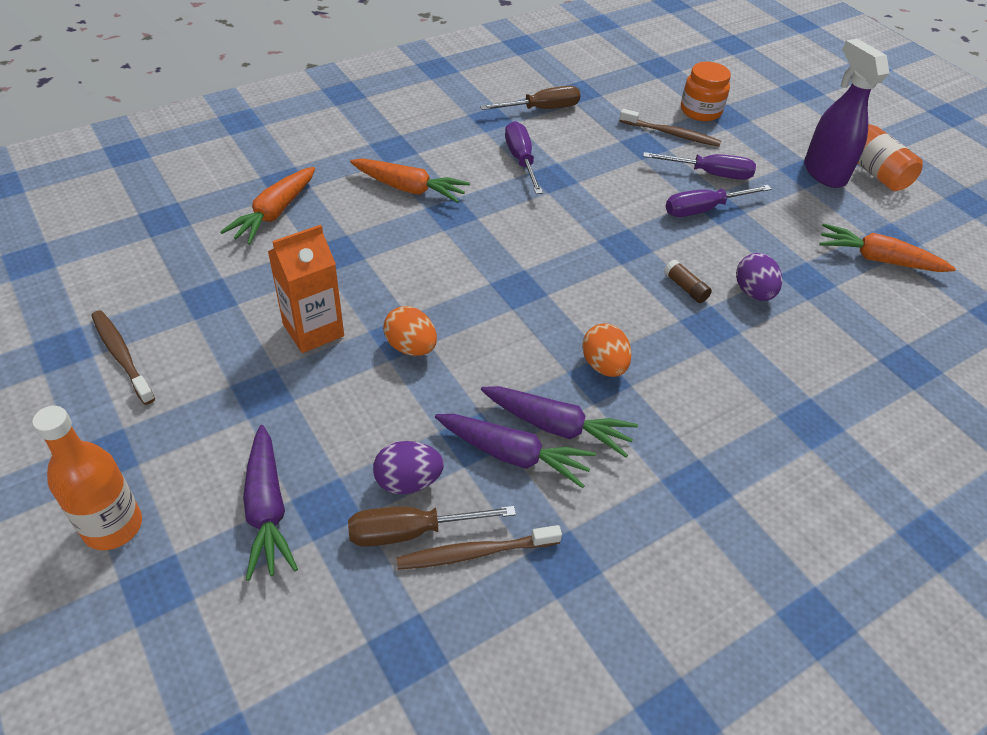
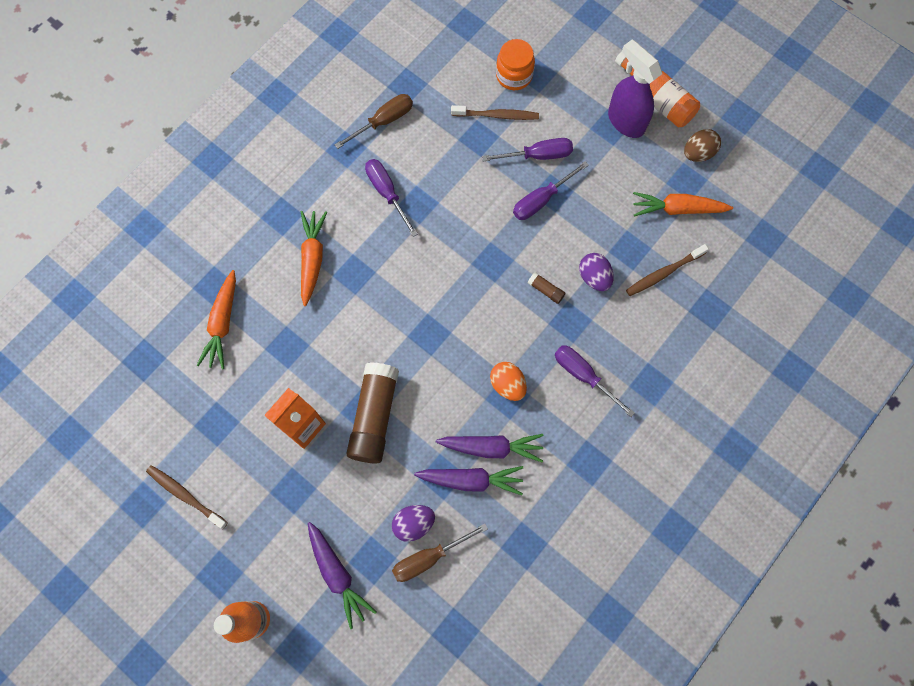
camera: 15 degrees left, 25 degrees up
orange carrot [350,158,470,203] -> orange carrot turned 90 degrees counterclockwise [301,211,327,306]
orange egg [383,306,437,356] -> brown glue stick [346,362,399,464]
brown toothbrush [396,525,562,570] -> brown toothbrush moved to [626,244,709,296]
none -> purple screwdriver [555,345,635,417]
none -> brown egg [684,129,721,162]

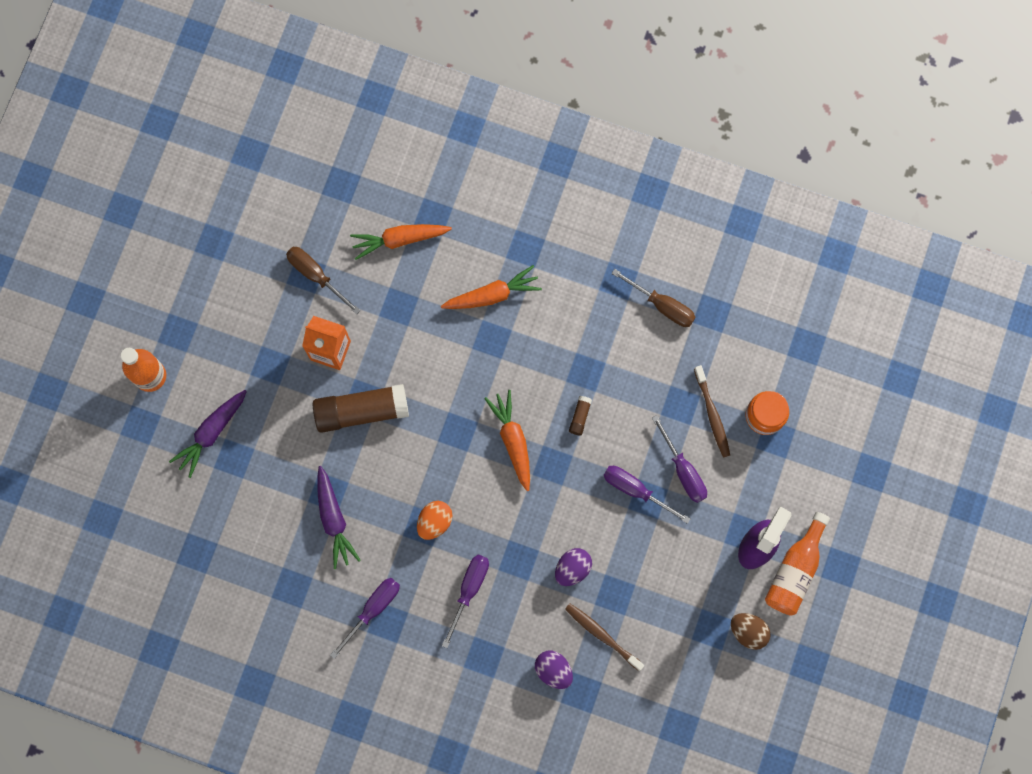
camera: 70 degrees right, 5 degrees up
brown toothbrush [146,465,228,529] -> none
purple screwdriver [365,159,418,237] -> purple screwdriver moved to [330,578,400,659]
purple egg [392,505,435,542] -> purple egg moved to [535,651,573,689]
brown screwdriver [392,524,488,582] -> brown screwdriver moved to [286,247,361,315]
purple carrot [436,434,544,462] -> none
brown glue stick [528,272,566,304] -> brown glue stick moved to [569,396,592,436]
orange carrot [633,192,733,217] -> orange carrot moved to [484,390,530,491]

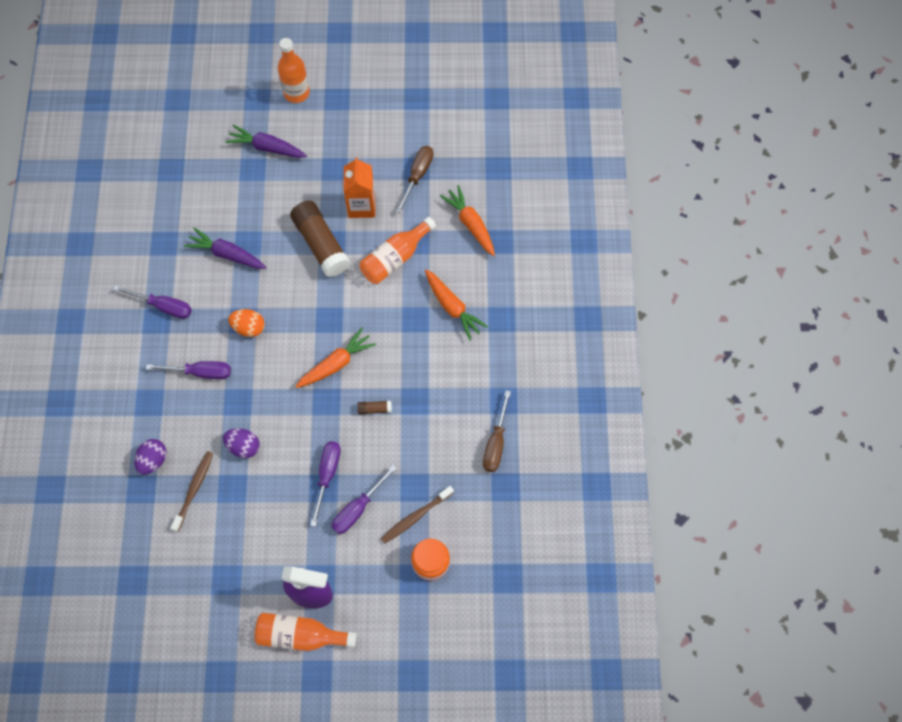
camera: 70 degrees right, 10 degrees down
purple carrot [317,466,361,569] -> purple carrot turned 60 degrees clockwise [184,227,266,269]
brown egg [731,613,771,650] -> none
none -> orange bottle [359,217,436,284]

